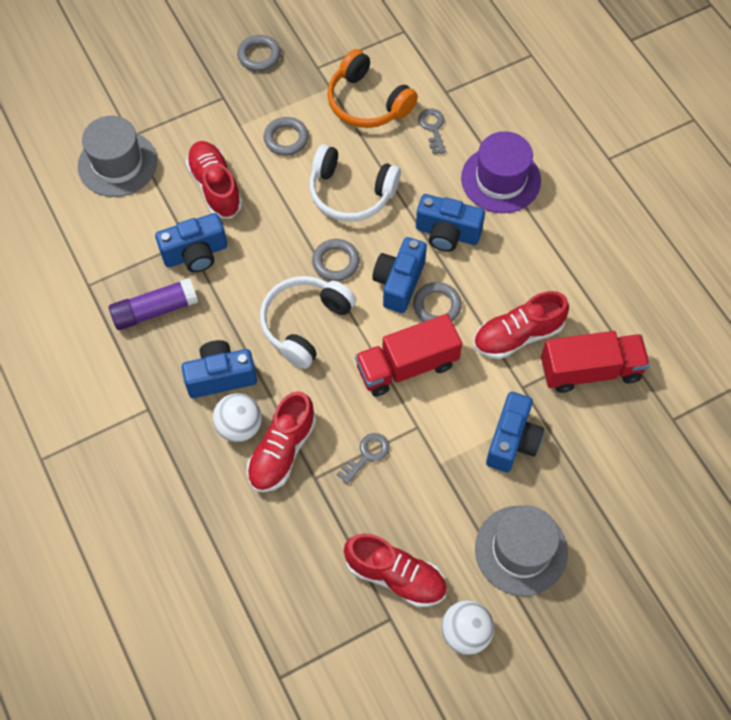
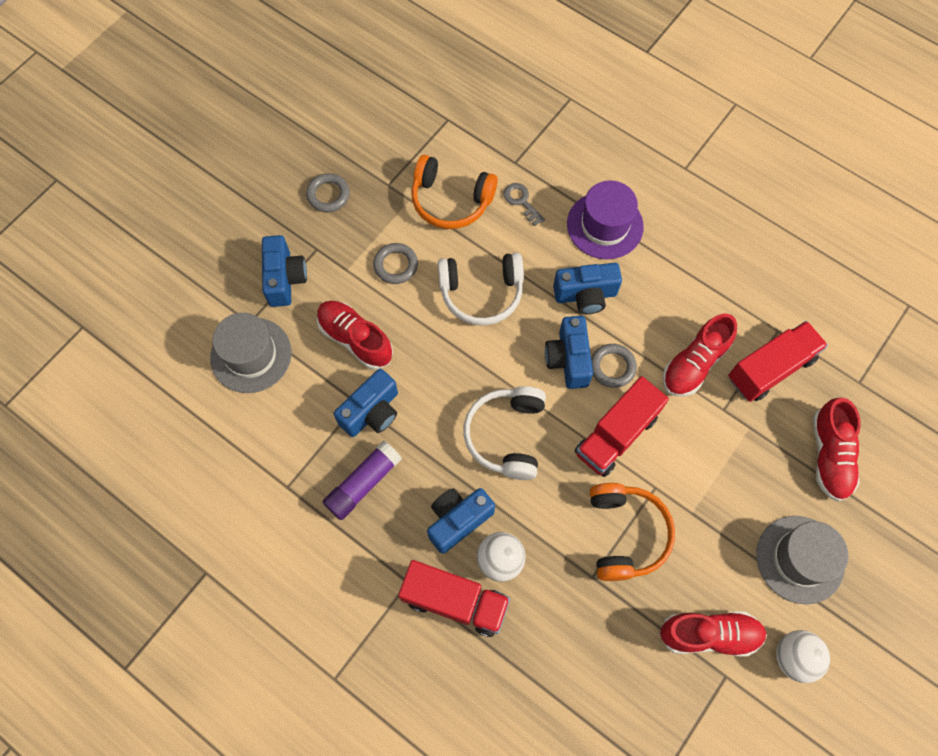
camera: 25 degrees left, 5 degrees up
red shoe [247,391,316,492] -> red shoe moved to [813,398,861,502]
grey ring [312,239,360,281] -> none
grey key [337,433,390,484] -> orange headphones [590,483,675,581]
blue camera [486,392,544,472] -> blue camera moved to [262,235,307,307]
none -> red truck [398,560,510,637]

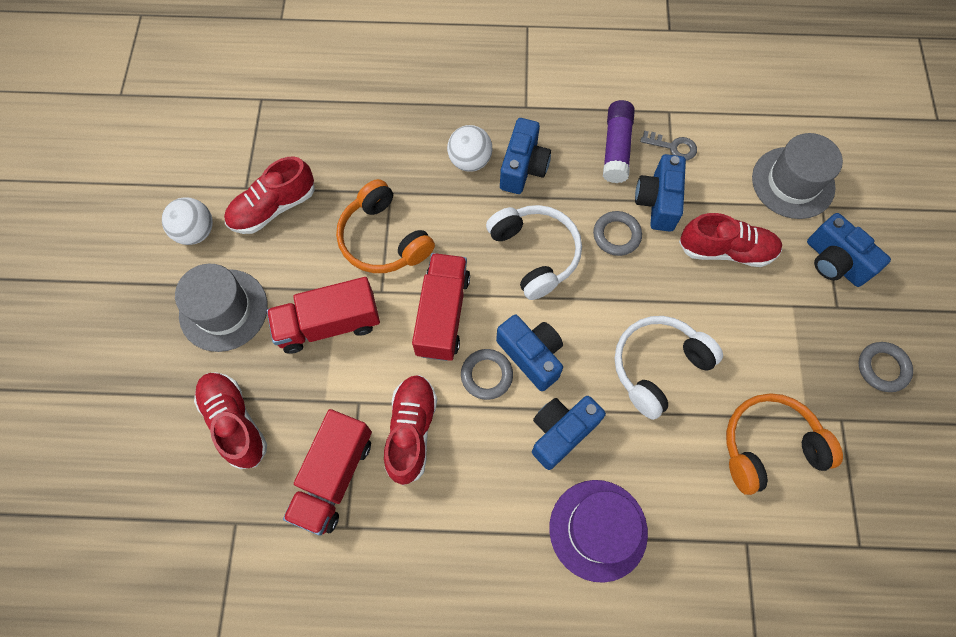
camera: 145 degrees right, 0 degrees up
grey ring [373,243,418,284] -> grey ring moved to [593,211,642,256]
red truck [398,560,510,637] -> red truck moved to [267,277,380,354]
grey key [504,183,545,226] -> grey key moved to [640,131,697,160]

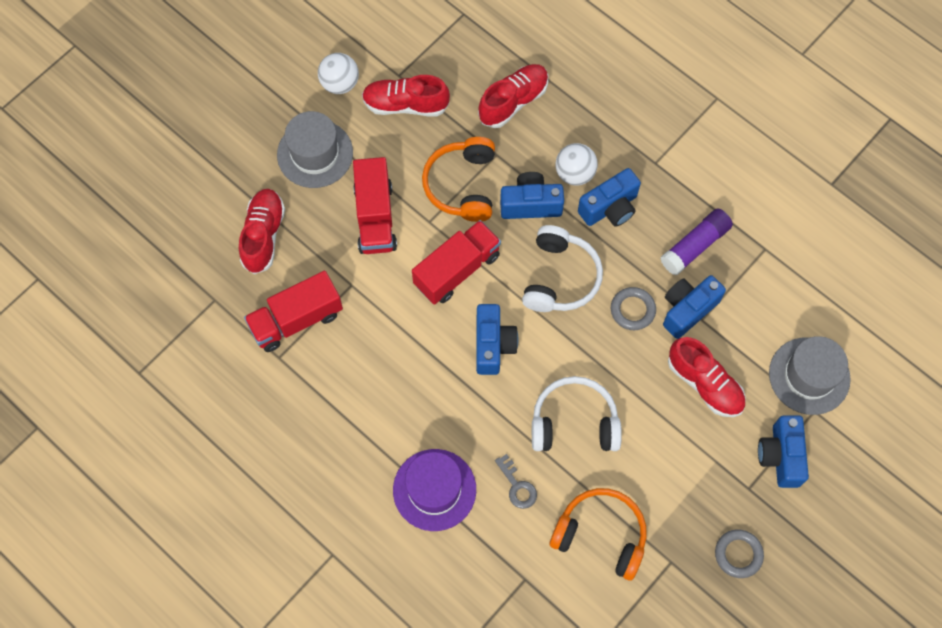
camera: 40 degrees right, 0 degrees up
red truck [267,277,380,354] -> red truck turned 120 degrees counterclockwise [353,157,397,254]
red shoe [384,375,437,485] -> red shoe moved to [478,64,548,128]
grey ring [461,349,513,400] -> none
blue camera [532,396,606,470] -> blue camera moved to [500,172,564,219]
grey key [640,131,697,160] -> grey key moved to [495,454,537,509]

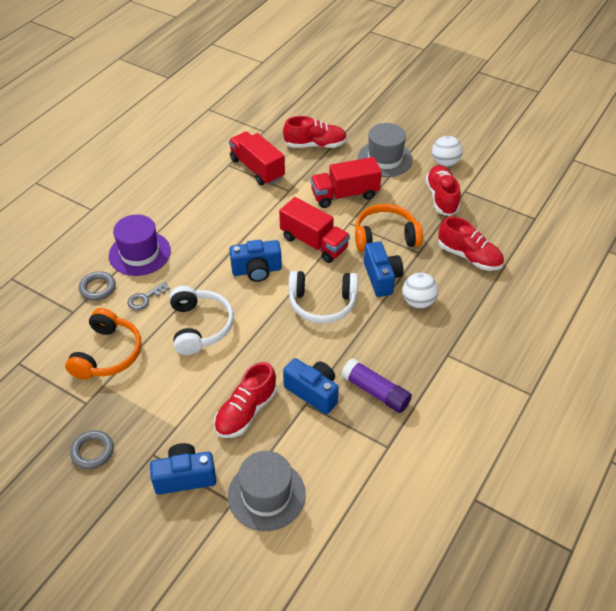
camera: 80 degrees right, 20 degrees down
blue camera [578,168,641,227] -> none
grey ring [611,287,656,330] -> grey ring moved to [79,271,116,301]

